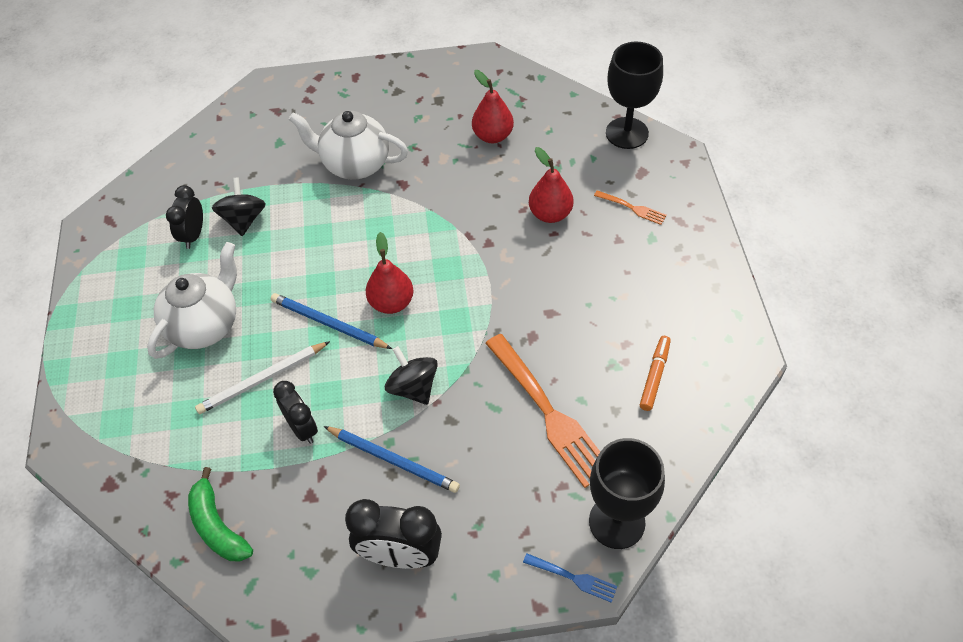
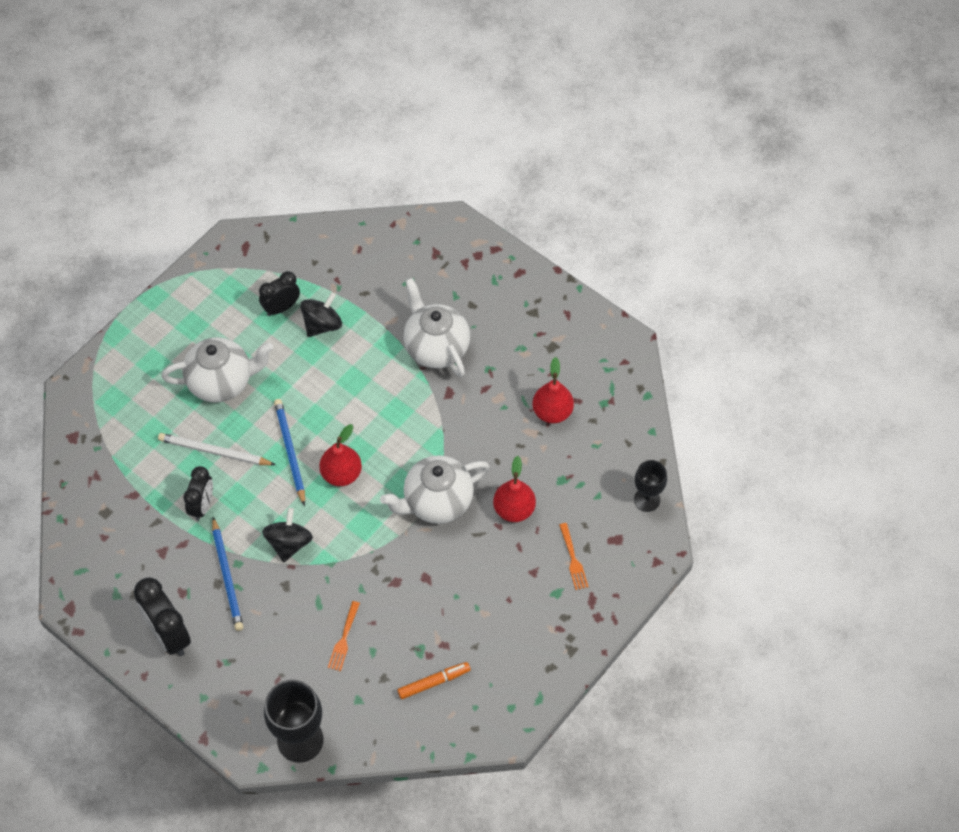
camera: 45 degrees right, 5 degrees up
green banana [188,467,253,561] -> none
orange fork [485,334,600,488] -> orange fork [328,601,360,671], size x0.46
blue fork [523,553,617,603] -> none
black goblet [606,41,663,149] -> black goblet [634,460,667,512], size x0.61
none -> white teapot [380,455,490,524]

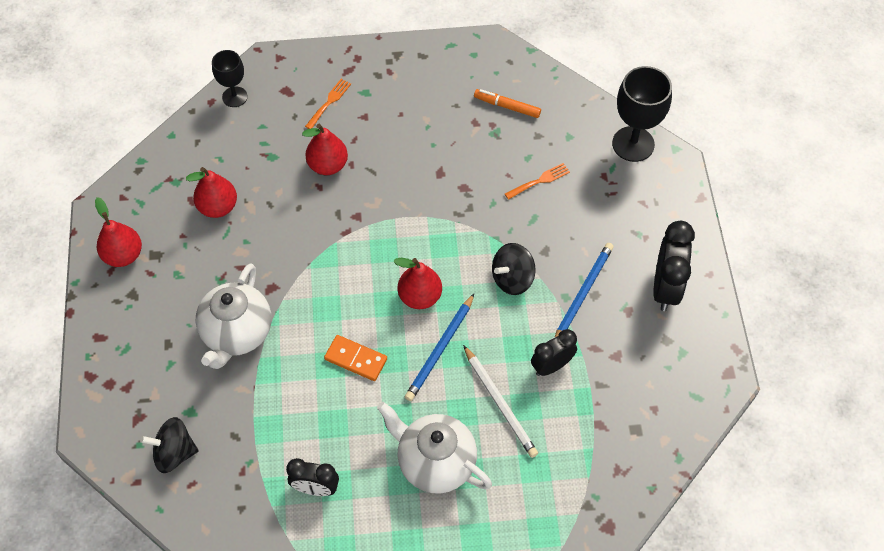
camera: 135 degrees left, 0 degrees up
black spinning top [300,292,342,337] -> black spinning top moved to [140,417,199,473]
white teapot [380,455,490,524] -> none
none -> red pear [95,197,142,267]
none -> orange domino [324,335,387,381]

